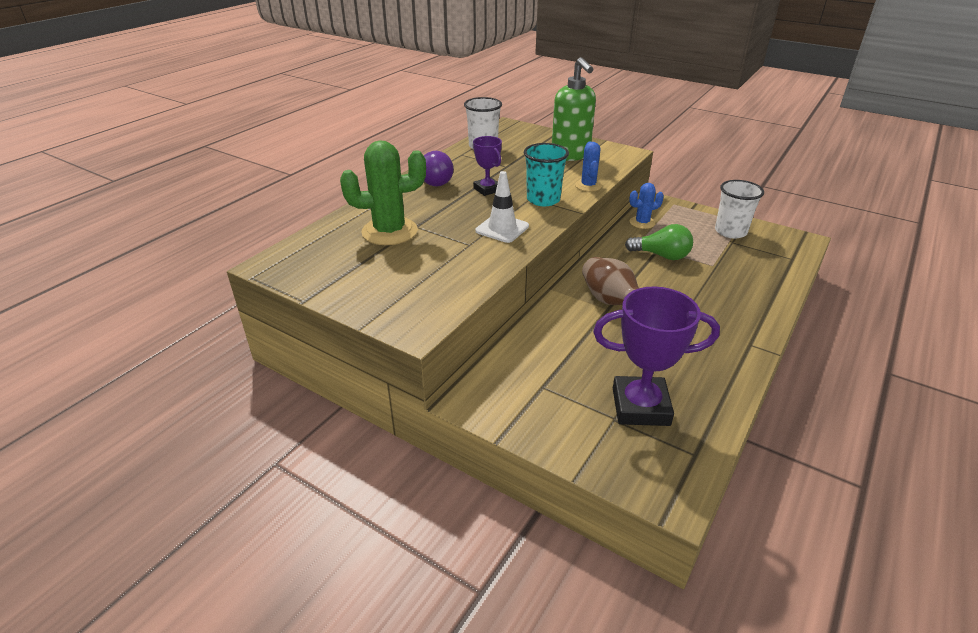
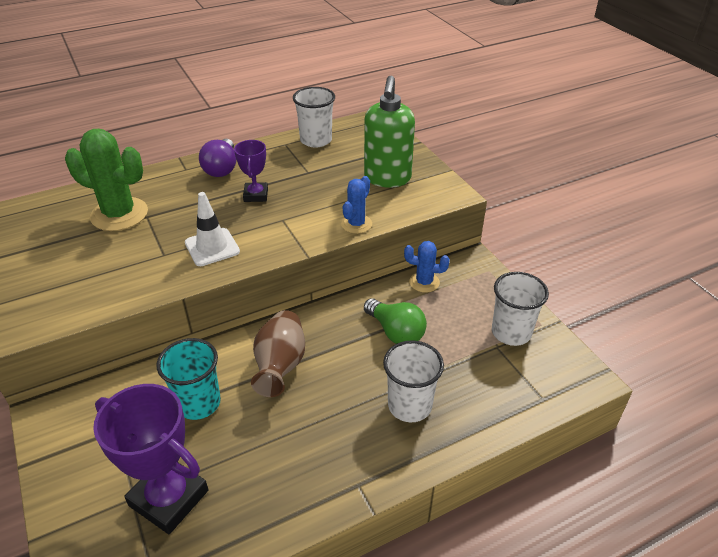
camera: 30 degrees right, 5 degrees up
turquoise cup [524,143,569,206] -> turquoise cup moved to [156,338,221,420]
none -> white cup [383,340,444,422]

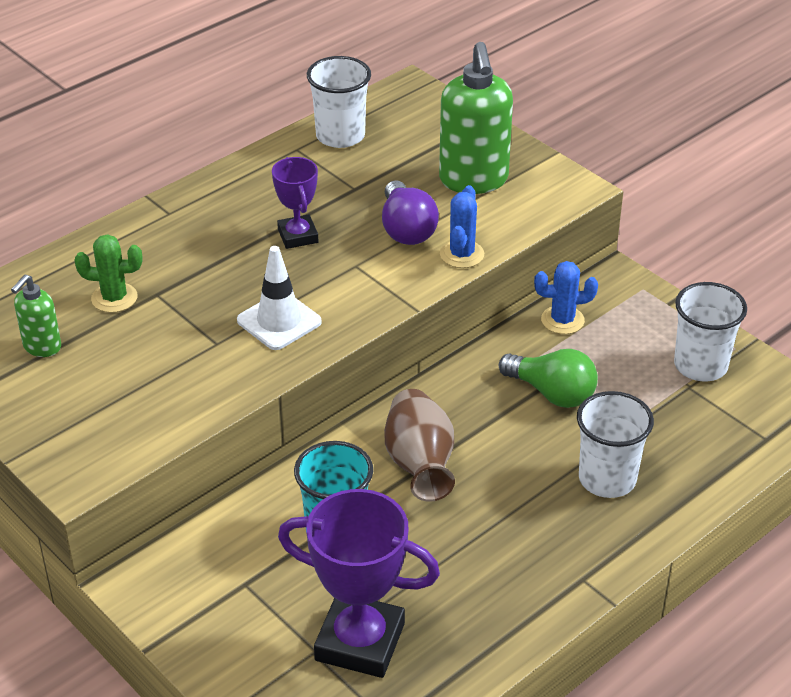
camera: 15 degrees left, 0 degrees up
green cactus [65,129,148,231] -> green cactus [74,234,142,313], size x0.55
purple light bulb [199,139,236,177] -> purple light bulb moved to [382,180,439,245]
none -> green soap dispenser [11,274,61,357]

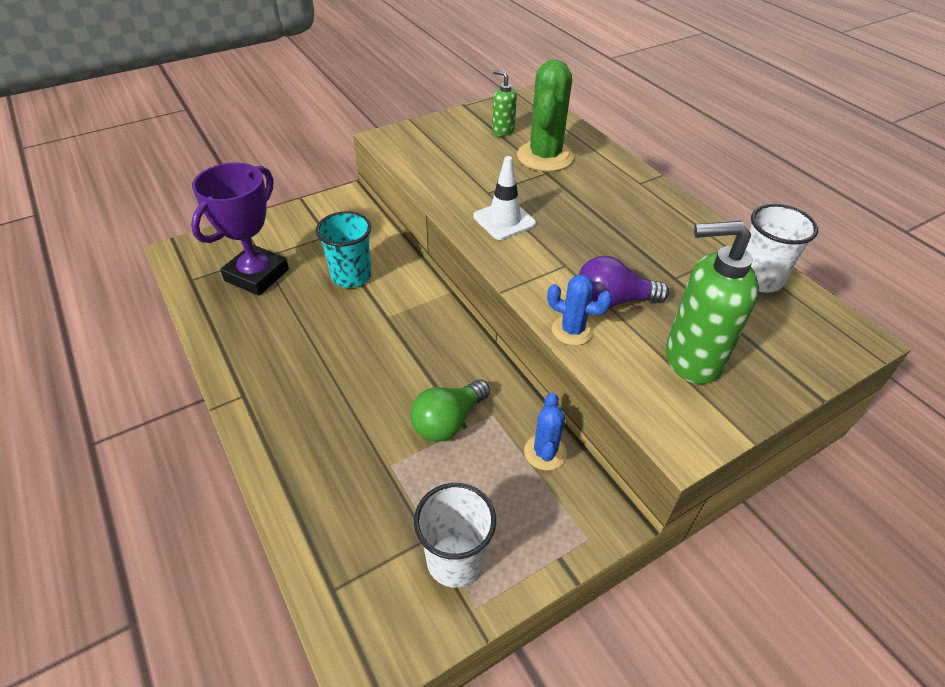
camera: 100 degrees right, 5 degrees up
green cactus [74,234,142,313] -> green cactus [517,59,574,172], size x1.82
purple trophy [272,157,319,249] -> none
brown vase [384,389,455,502] -> none
white cup [577,391,654,498] -> none

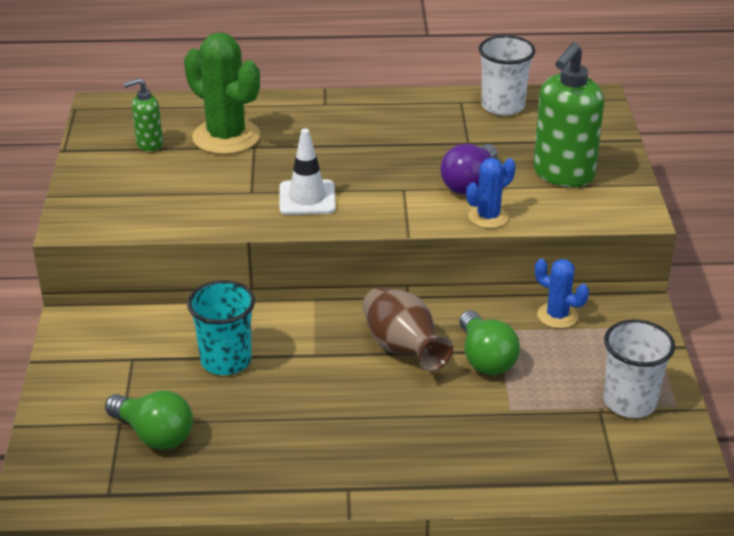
camera: 60 degrees left, 10 degrees down
purple trophy [191,162,289,296] -> green light bulb [105,390,193,450]
none -> brown vase [363,287,453,372]

